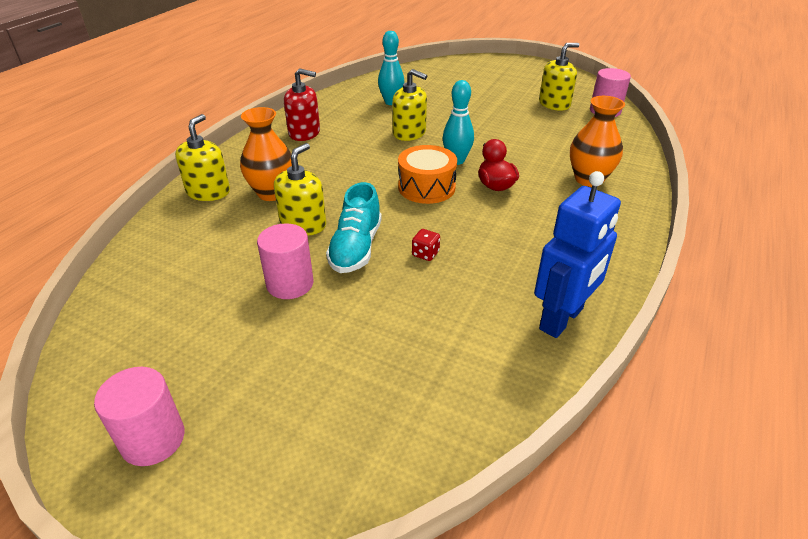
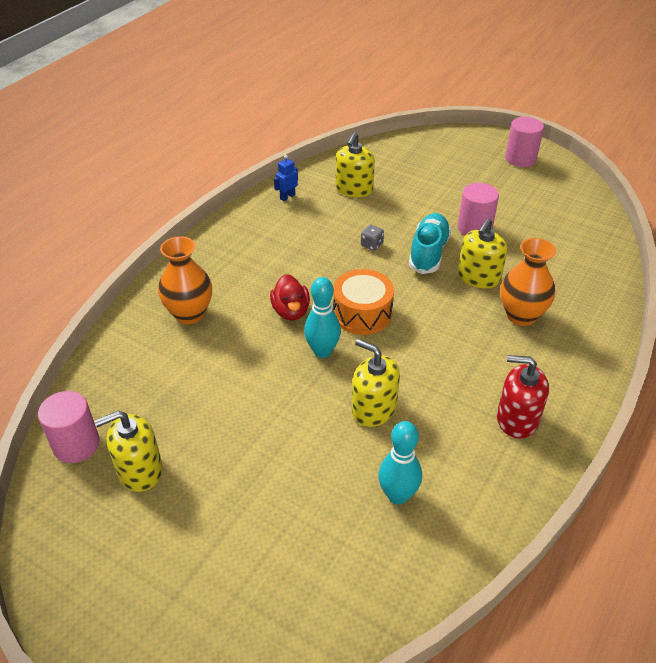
camera: 175 degrees left, 5 degrees up
yellow soap dispenser [175,114,230,201] -> yellow soap dispenser moved to [335,132,375,197]
red dice [412,229,440,261] -> grey dice [361,225,384,251]
blue robot [534,171,621,338] -> blue robot [274,155,298,201], size x0.44

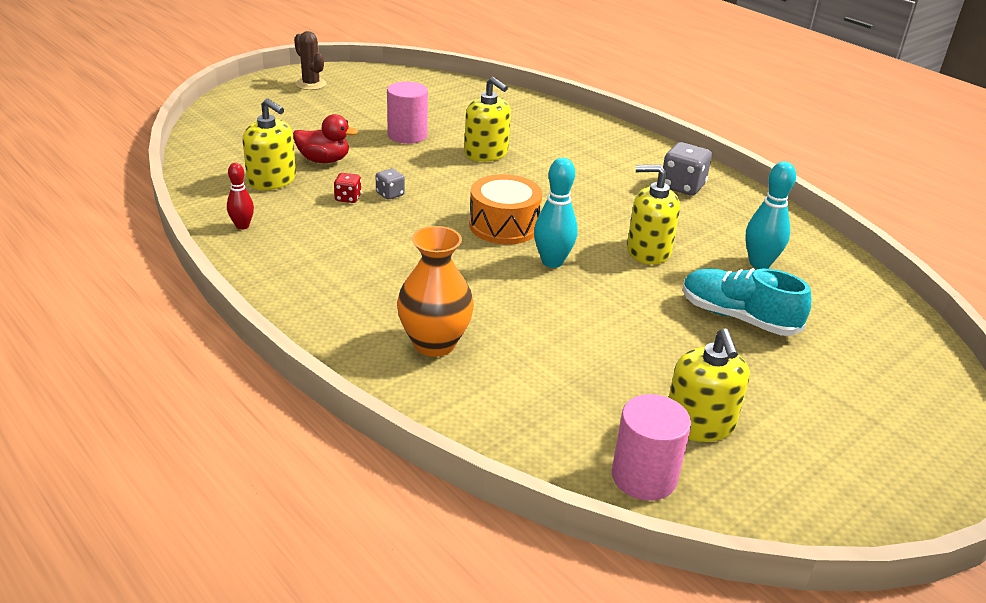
camera: 75 degrees left, 10 degrees down
red duck [270,274,310,320] -> red duck moved to [293,114,358,163]
blue robot [274,155,298,201] -> red bowling pin [227,163,254,230]
yellow soap dispenser [352,339,400,427] -> yellow soap dispenser turned 45 degrees clockwise [627,164,680,265]
turquoise shoe [409,213,451,274] -> turquoise shoe moved to [683,268,811,336]
red soap dispenser [497,355,549,439] -> grey dice [663,142,712,196]
orange vase [500,238,556,326] -> none
pink cylinder [505,117,544,167] -> brown cactus [294,31,327,90]
none -> red dice [334,173,362,203]

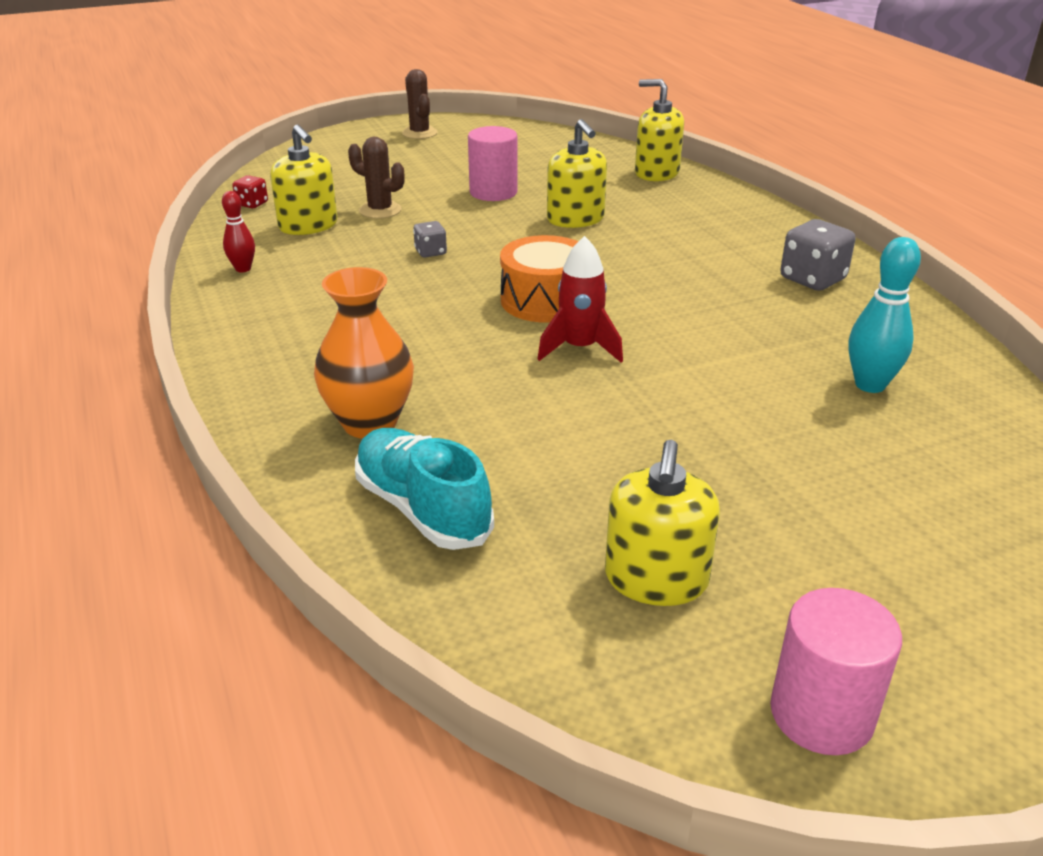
camera: 20 degrees right, 0 degrees up
red duck [293,114,358,163] -> brown cactus [348,137,405,219]
red dice [334,173,362,203] -> red dice moved to [232,175,268,208]
turquoise bowling pin [534,158,578,268] -> red rocket [538,236,623,363]
pink cylinder [612,394,691,501] -> pink cylinder moved to [770,588,902,755]
yellow soap dispenser [627,164,680,265] -> yellow soap dispenser moved to [635,79,684,181]
turquoise shoe [683,268,811,336] -> turquoise shoe moved to [355,428,494,550]

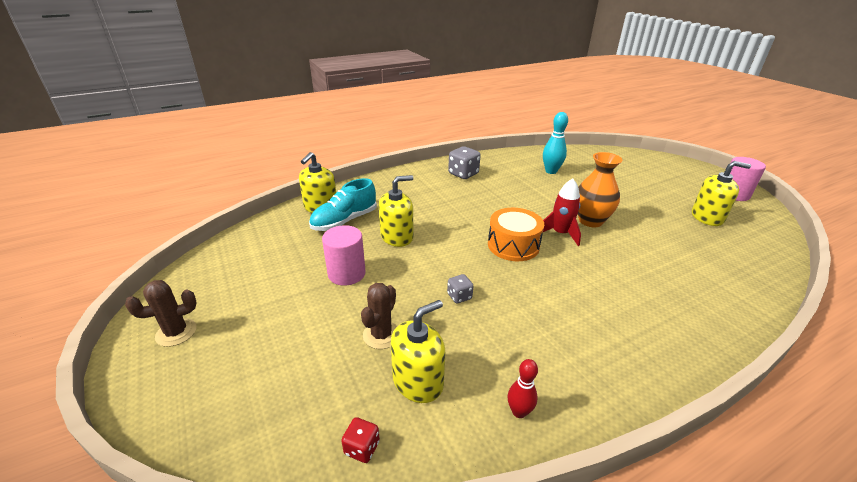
camera: 95 degrees left, 0 degrees up
orange vase [314,267,414,439] -> orange vase moved to [578,152,623,228]
turquoise shoe [355,428,494,550] -> turquoise shoe moved to [309,178,377,231]

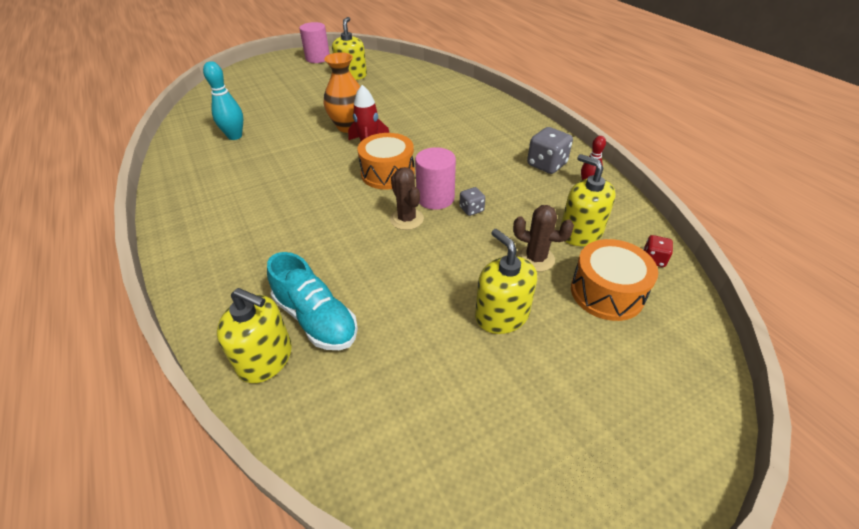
camera: 90 degrees left, 10 degrees up
brown cactus [125,280,197,347] -> brown cactus moved to [390,167,424,230]
pink cylinder [322,225,366,286] -> pink cylinder moved to [415,147,456,210]
yellow soap dispenser [379,175,414,247] -> yellow soap dispenser moved to [475,229,537,334]
grey dice [448,146,481,179] -> grey dice moved to [527,127,573,174]
none -> orange drum [571,239,658,321]

